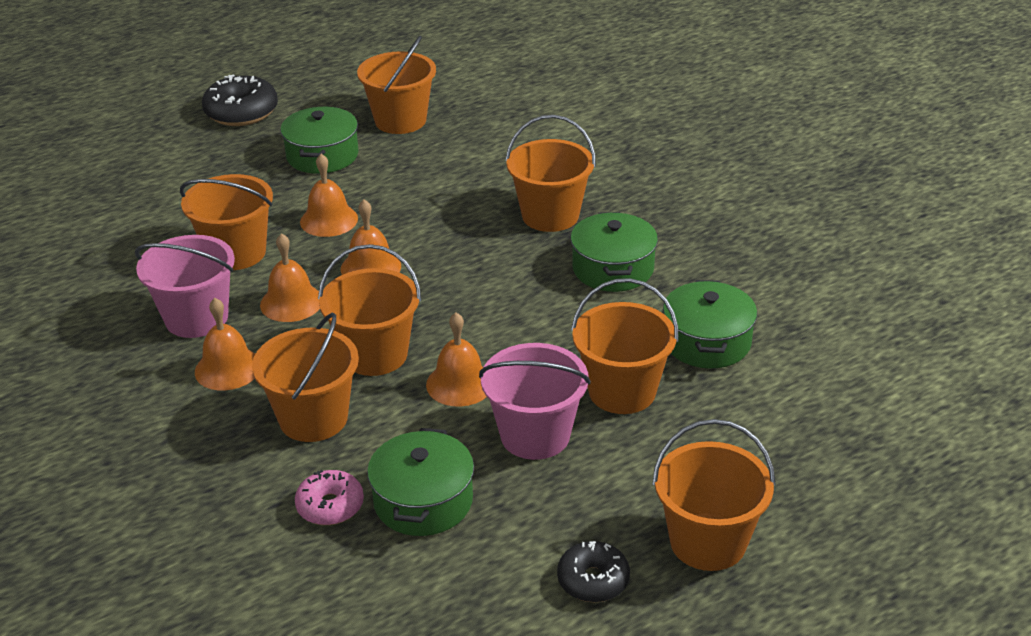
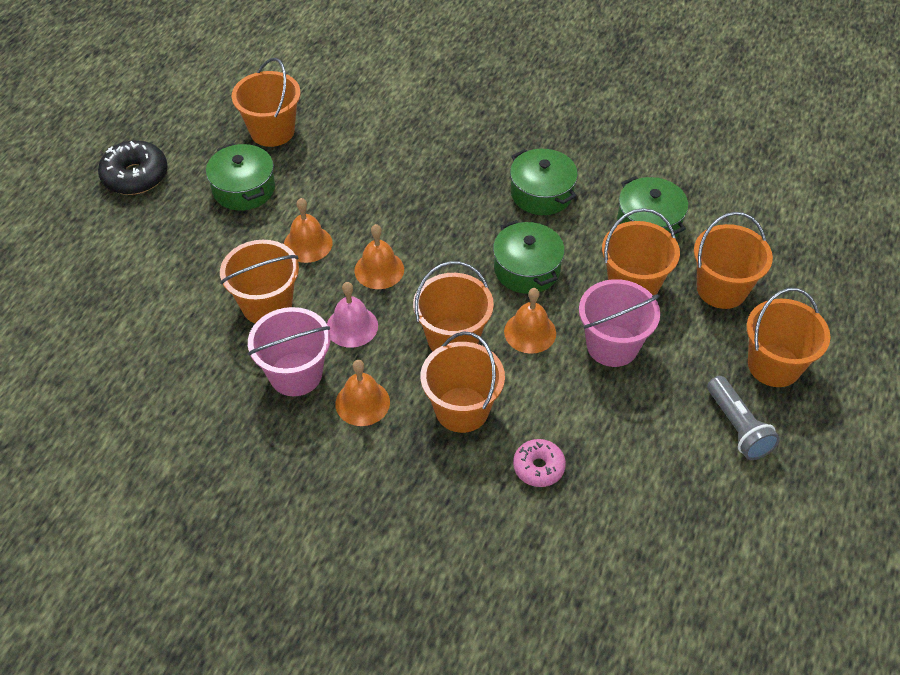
camera: 35 degrees left, 15 degrees up
orange bell [260,233,320,322] -> pink bell [327,282,378,348]
green pot [367,428,474,536] -> green pot moved to [493,220,565,294]
orange bucket [505,115,596,232] -> orange bucket moved to [694,212,773,309]
black donut [557,541,630,603] -> grey flashlight [707,376,780,460]

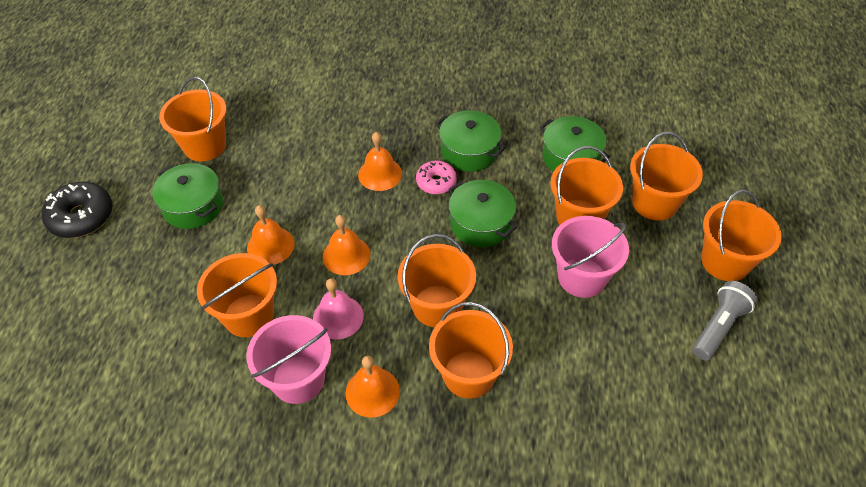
camera: 15 degrees left, 0 degrees up
orange bell [504,288,556,354] -> orange bell moved to [358,132,402,191]
pink donut [513,439,566,487] -> pink donut moved to [416,161,457,194]
grey flashlight [707,376,780,460] -> grey flashlight turned 105 degrees counterclockwise [692,281,758,361]

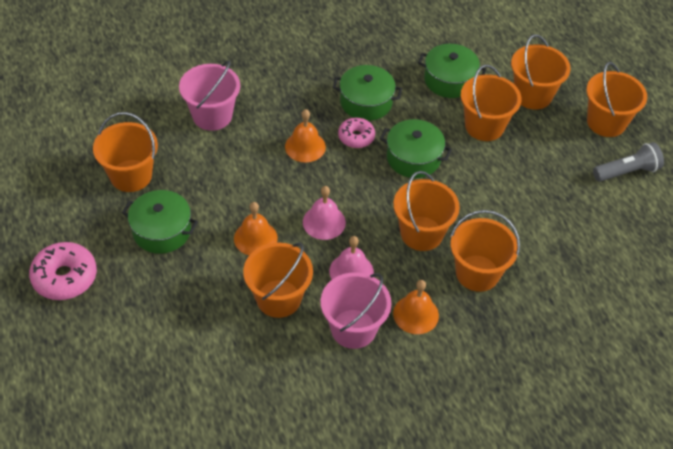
camera: 30 degrees left, 0 degrees up
black donut [41,181,112,238] -> pink donut [29,242,97,300]
orange bell [323,215,370,275] -> pink bell [303,186,346,240]
pink bucket [552,216,629,298] -> pink bucket moved to [179,60,240,131]
grey flashlight [692,281,758,361] -> grey flashlight turned 60 degrees clockwise [593,142,664,182]

